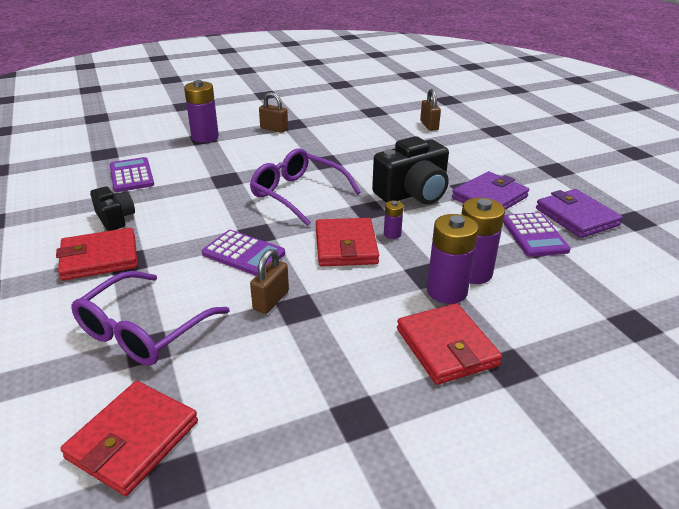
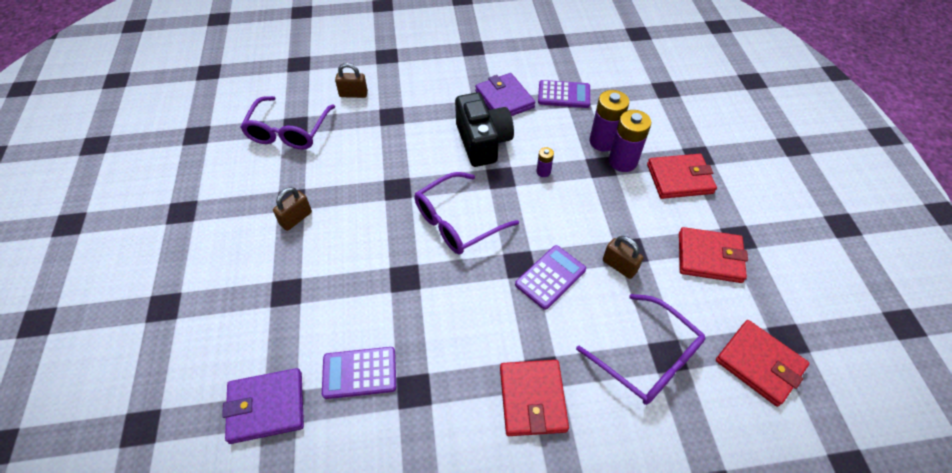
camera: 75 degrees left, 20 degrees up
black camera [90,186,135,231] -> none
purple battery [184,80,219,143] -> none
red wallet [316,218,379,266] -> red wallet moved to [679,227,748,283]
purple wallet [536,189,623,238] -> purple wallet moved to [222,368,304,444]
none -> purple glasses [240,96,335,149]

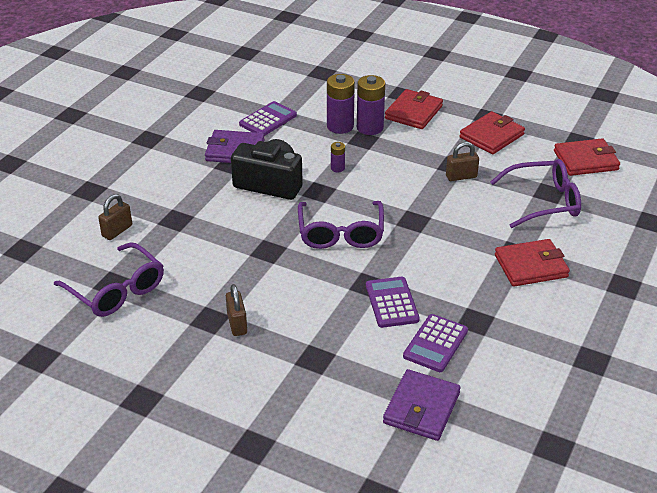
camera: 55 degrees left, 15 degrees down
red wallet [500,360,569,436] -> red wallet turned 45 degrees counterclockwise [495,239,570,286]
purple calculator [515,245,586,310] -> purple calculator moved to [366,277,420,328]

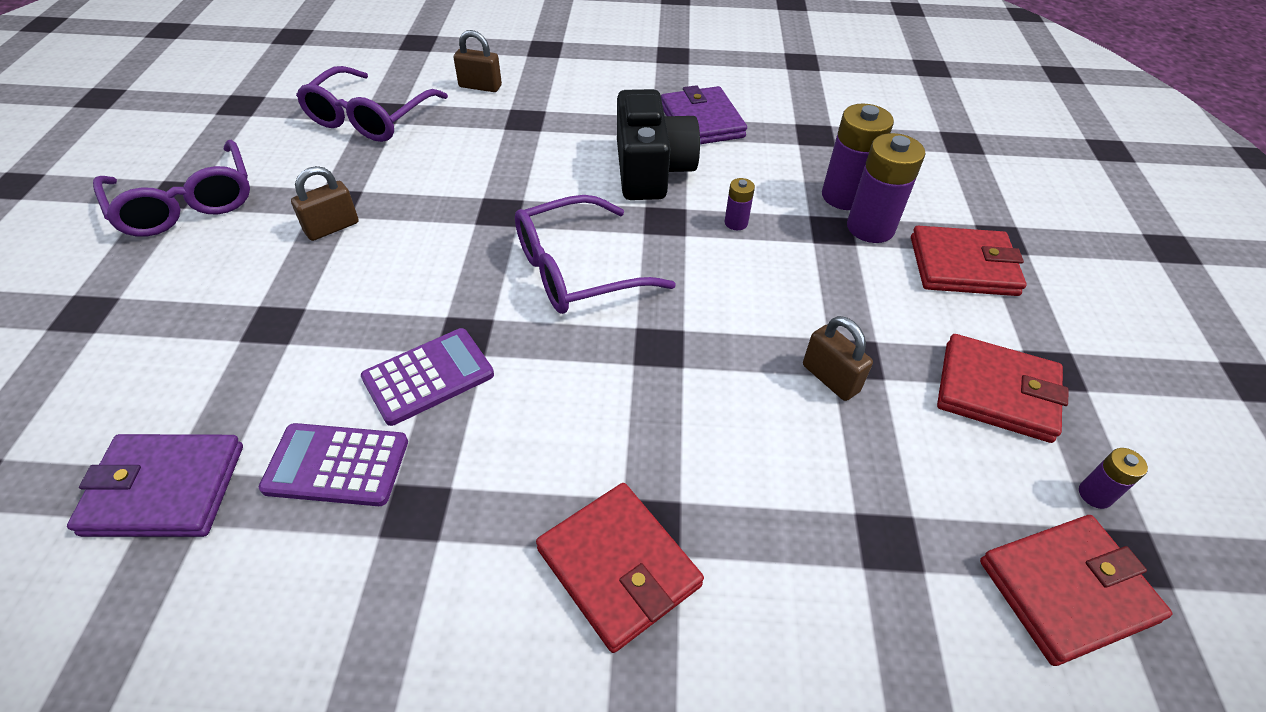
camera: 65 degrees right, 10 degrees up
purple calculator [239,101,297,136] -> none
purple glasses [490,159,581,228] -> purple glasses moved to [93,140,250,237]
red wallet [554,138,620,176] -> red wallet turned 75 degrees counterclockwise [980,515,1172,666]
none -> purple battery [1079,448,1148,509]

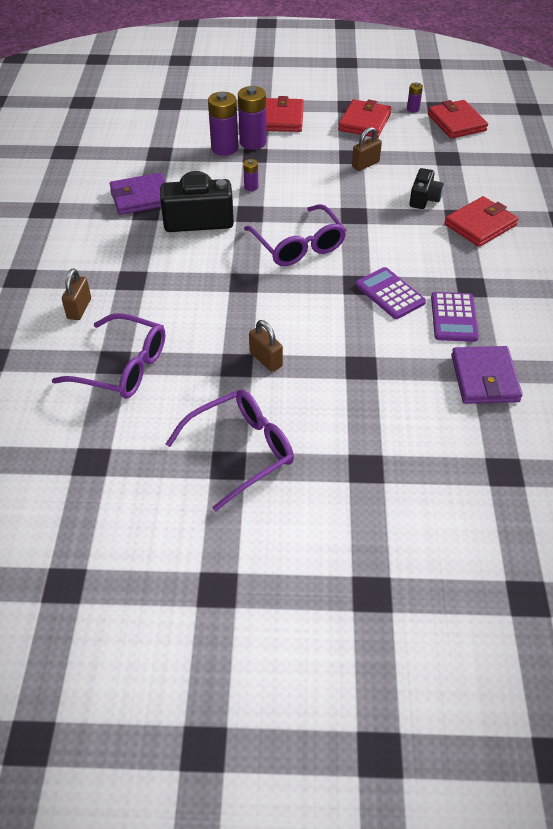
camera: 90 degrees left, 0 degrees up
none -> black camera [409,168,444,209]

